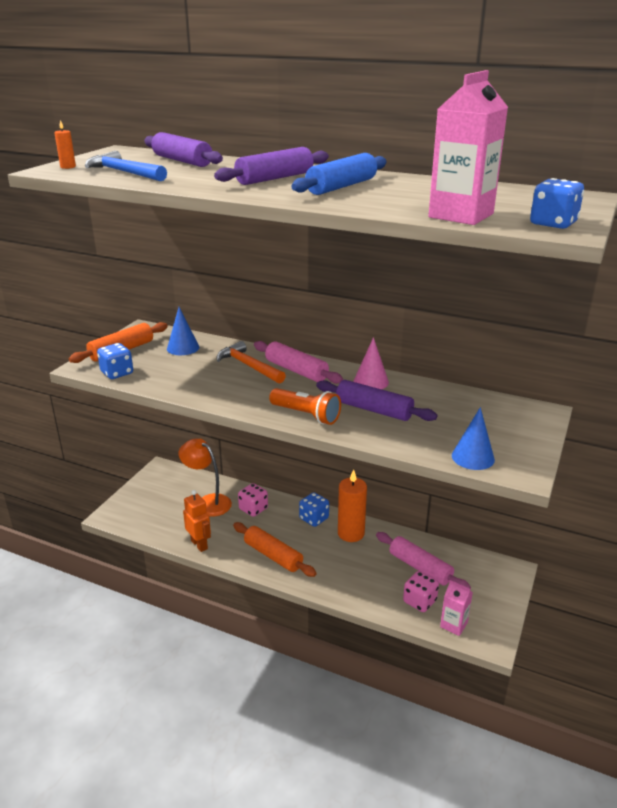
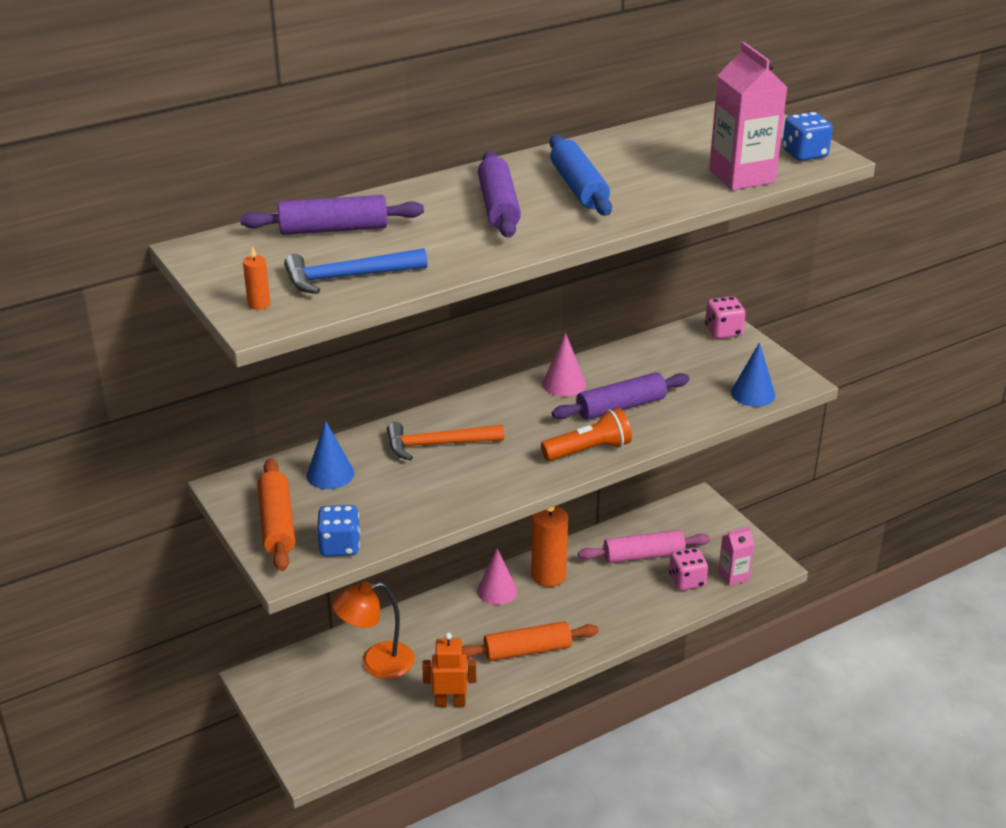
camera: 55 degrees left, 5 degrees up
pink dice [238,483,268,517] -> pink dice moved to [705,296,746,339]
pink rolling pin [254,341,343,384] -> none
blue dice [299,492,329,527] -> pink cone [477,548,518,605]

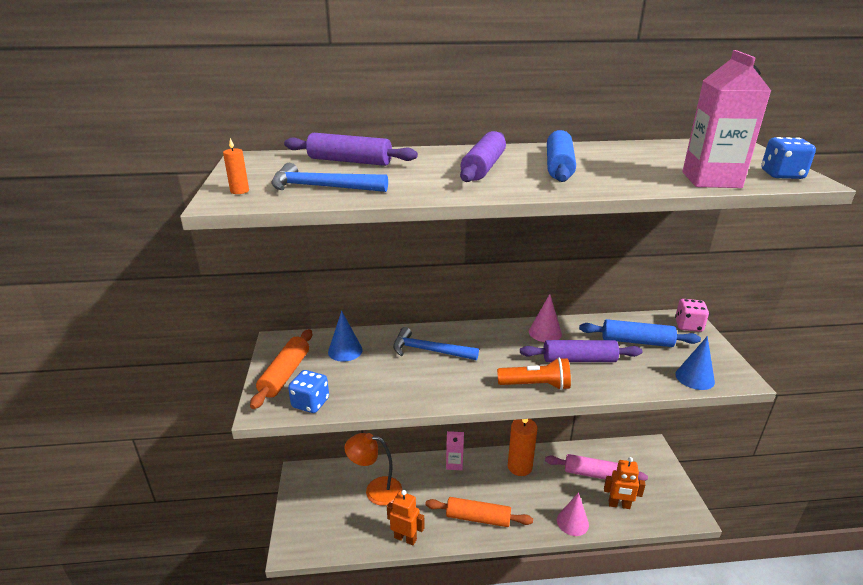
camera: 25 degrees right, 5 degrees down
orange hammer [387,422,504,461] -> blue hammer [393,327,479,360]
pink cone [477,548,518,605] -> pink cone moved to [557,492,589,536]
pink dice [669,548,708,591] -> orange robot [604,457,646,509]
pink carton [718,526,754,586] -> pink carton moved to [446,431,464,470]
none -> blue rolling pin [579,319,701,347]

